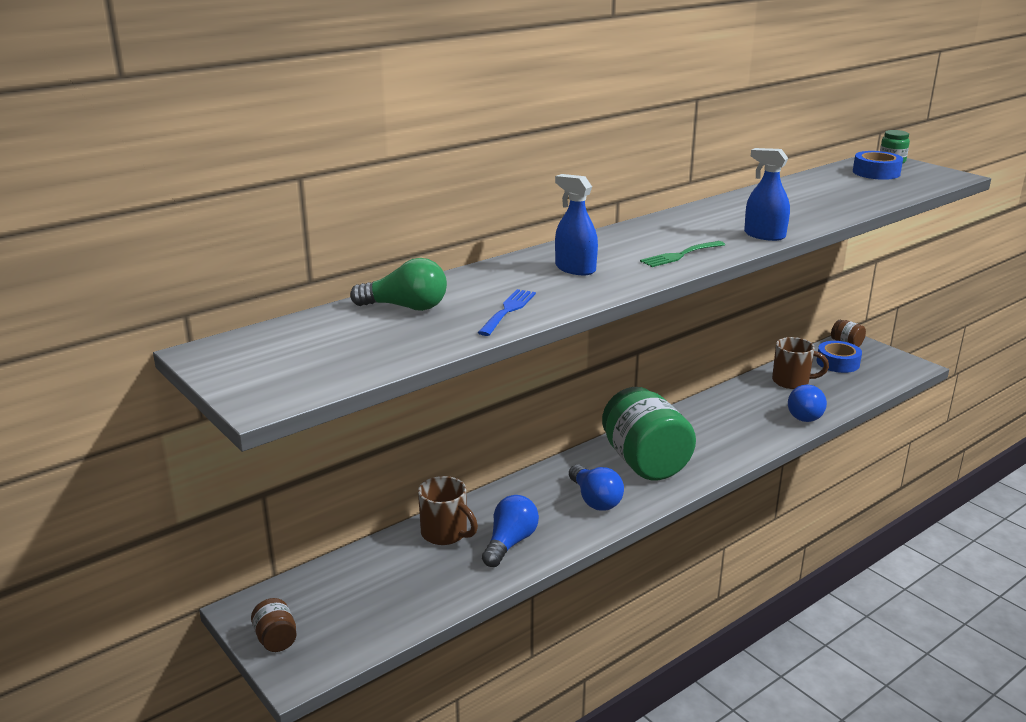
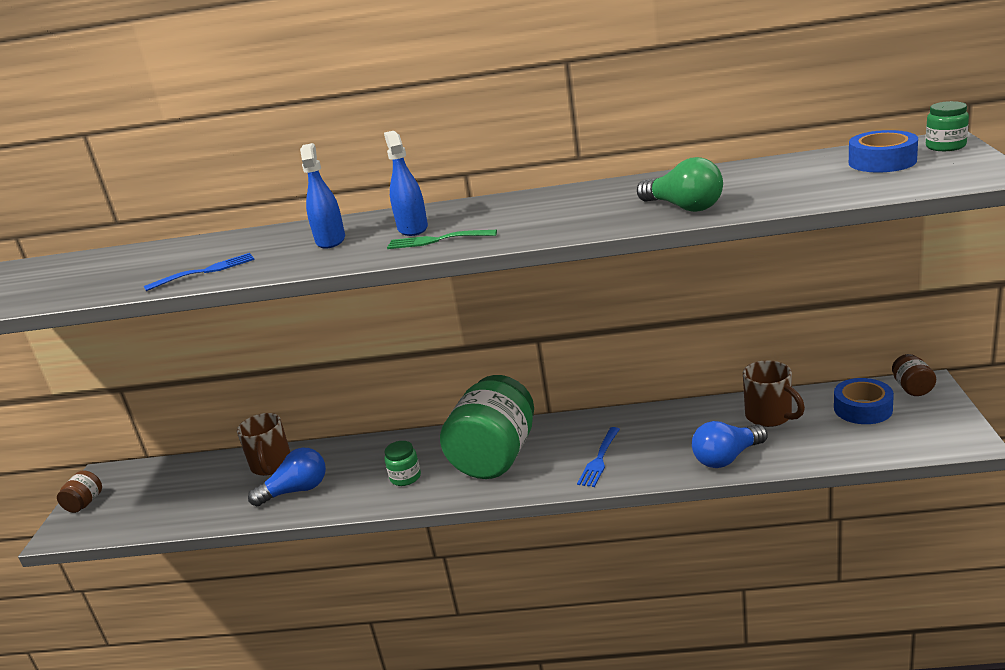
camera: 45 degrees right, 0 degrees up
green light bulb [350,258,447,311] -> green light bulb moved to [637,157,723,212]
blue light bulb [569,465,624,511] -> green jar [385,441,421,486]
blue spray bottle [744,148,790,241] -> blue spray bottle moved to [384,131,428,236]
none -> blue fork [577,427,620,487]

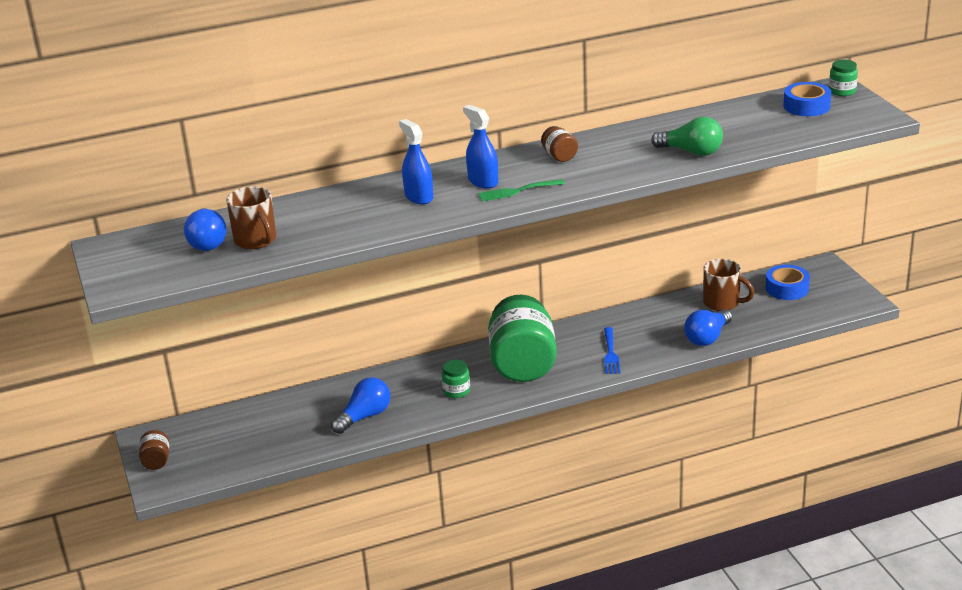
camera: 25 degrees left, 5 degrees up
blue fork [144,253,255,291] -> none
brown mug [237,413,290,476] -> brown mug moved to [226,186,276,249]
brown jar [892,354,936,396] -> brown jar moved to [541,126,578,162]
none -> blue light bulb [184,208,227,251]

